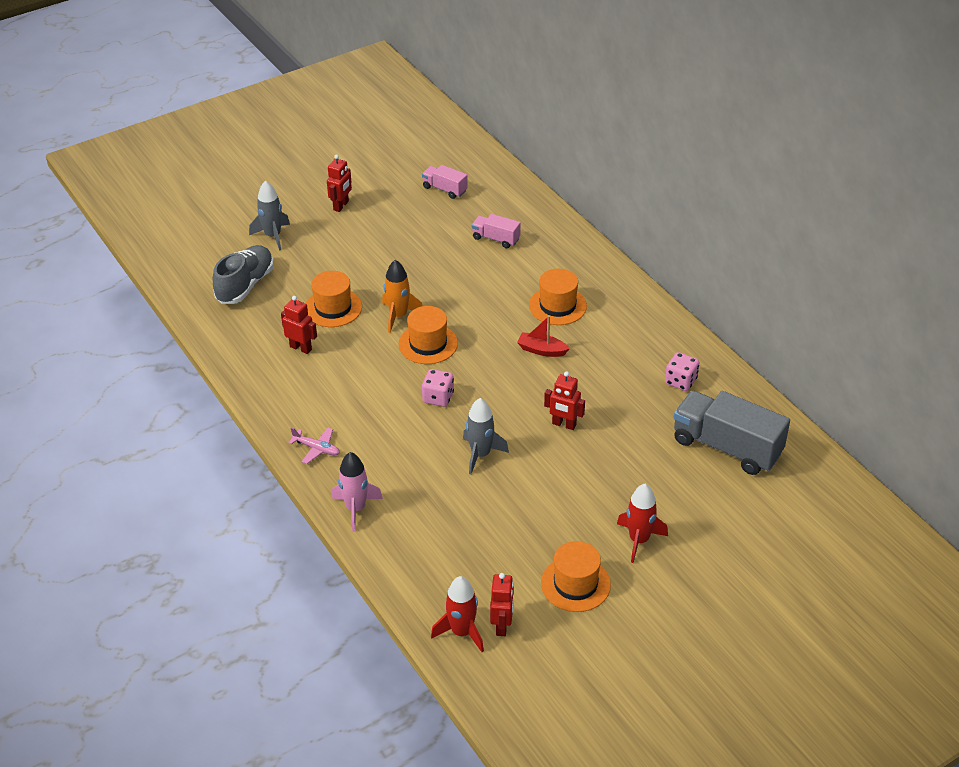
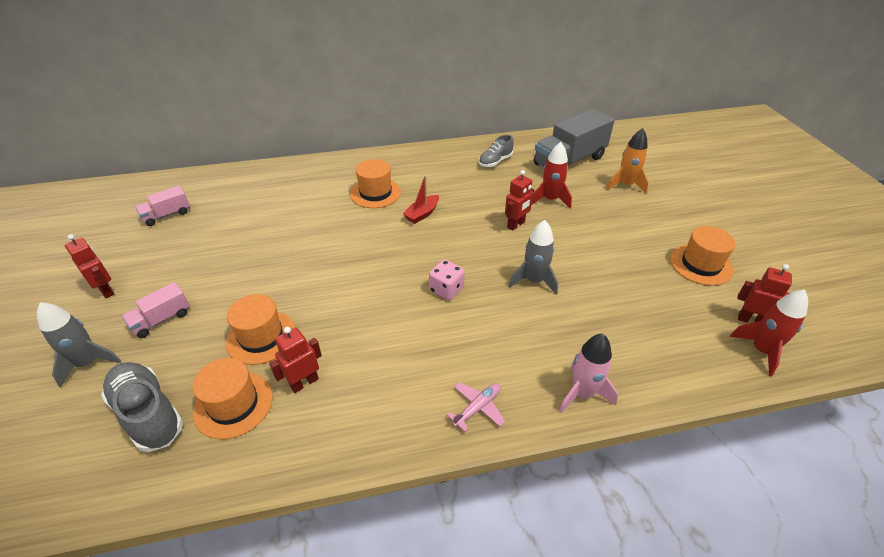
camera: 70 degrees left, 0 degrees up
orange rocket [382,260,423,333] -> orange rocket moved to [607,128,649,194]
orange hat [399,306,458,364] -> orange hat moved to [192,358,273,439]
pink truck [472,214,521,248] -> pink truck moved to [122,282,190,338]
red rocket [617,484,668,563] -> red rocket moved to [532,142,572,209]
pink dice [665,352,699,391] -> grey shoe [479,135,514,167]

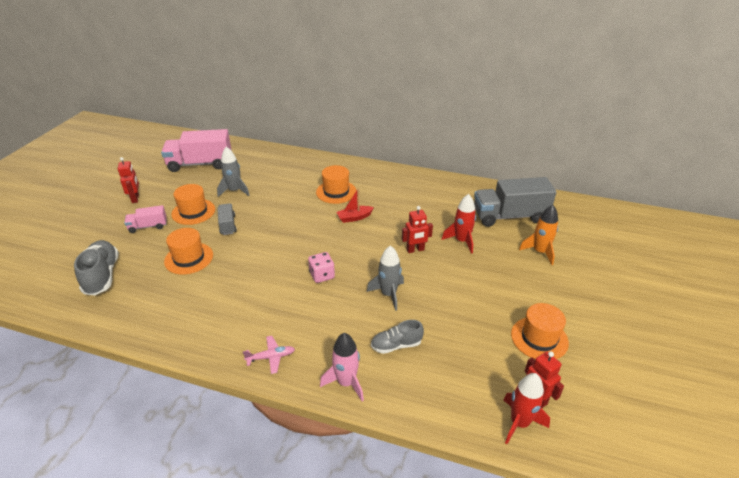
camera: 30 degrees right, 5 degrees down
grey rocket [37,302,121,388] -> grey rocket moved to [217,147,250,197]
pink truck [135,186,190,226] -> pink truck [161,129,232,172], size x1.97
orange hat [192,358,273,439] -> orange hat moved to [171,184,215,225]
red robot [269,327,322,393] -> none
grey shoe [479,135,514,167] -> grey shoe moved to [371,320,424,354]
none -> grey truck [217,203,237,235]

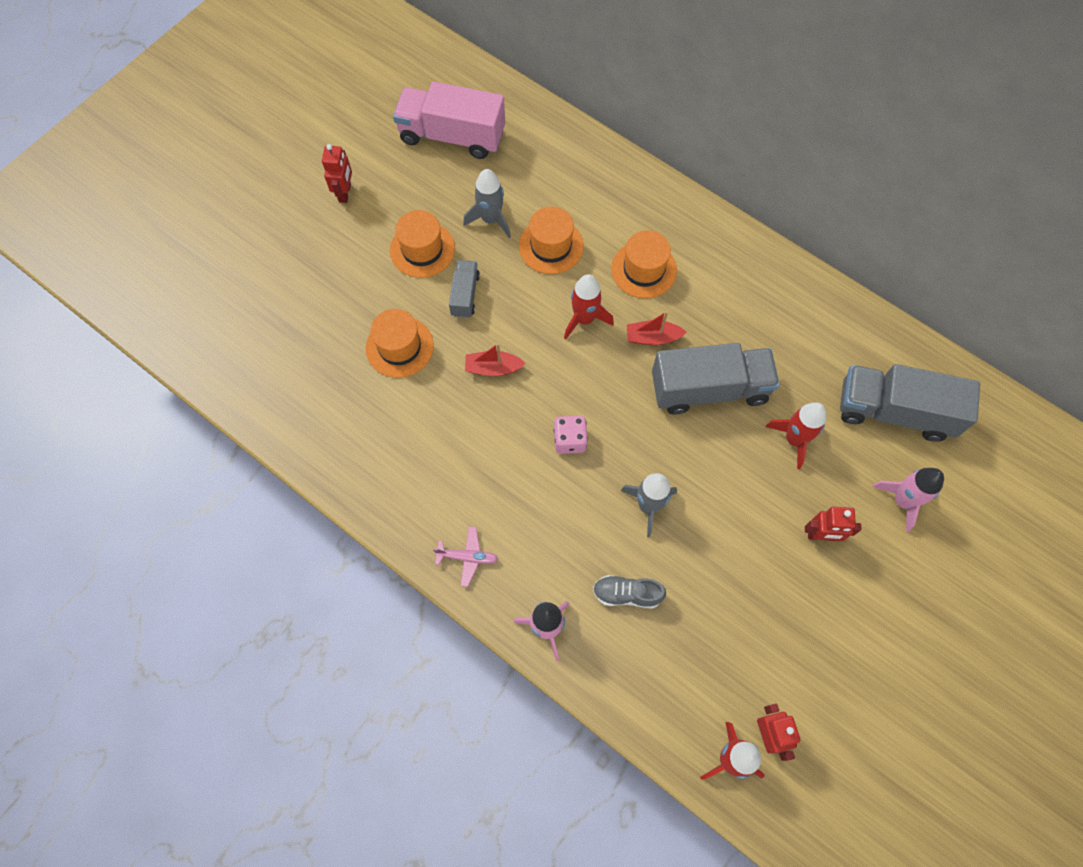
camera: 20 degrees right, 30 degrees up
grey shoe [74,240,119,296] -> none
pink truck [124,205,167,233] -> none
red robot [402,206,433,253] -> red robot moved to [805,507,862,541]
orange hat [511,303,569,359] -> orange hat moved to [519,207,584,274]
orange rocket [519,205,558,265] -> pink rocket [872,468,944,532]
none -> red boat [465,343,526,376]
none -> red rocket [564,274,614,339]
none -> grey truck [652,343,780,414]

